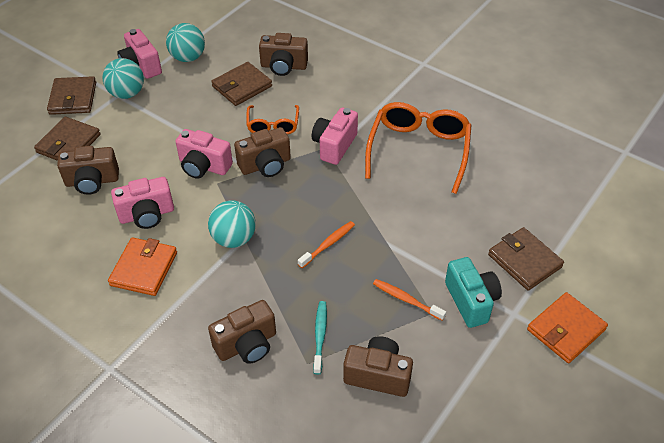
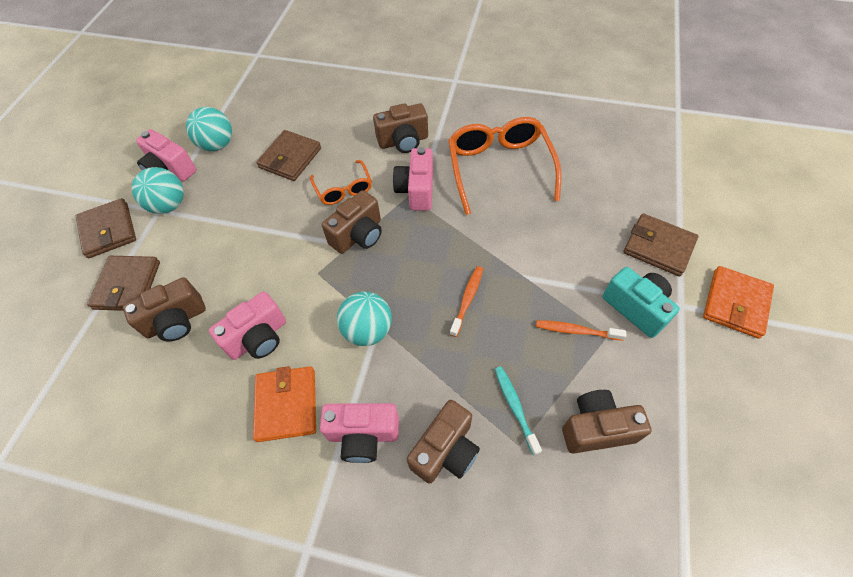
camera: 20 degrees left, 10 degrees up
pink camera [176,129,233,179] -> pink camera moved to [320,403,399,463]
brown camera [259,33,308,76] -> brown camera moved to [373,103,428,153]

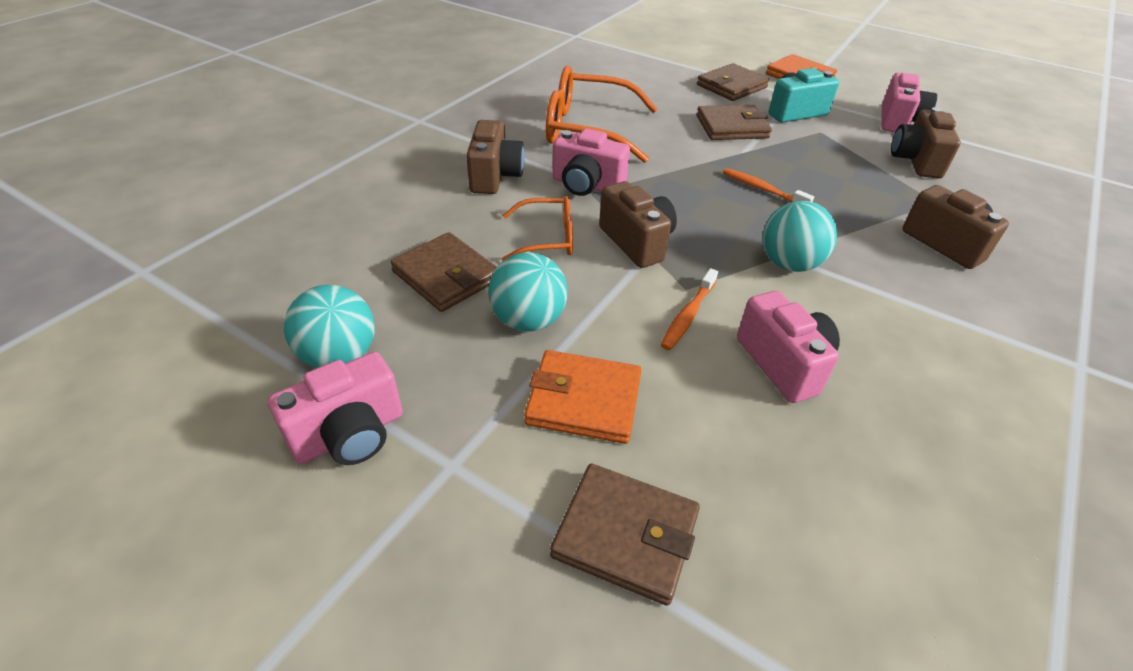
camera: 75 degrees left, 15 degrees down
brown wallet [76,198,136,258] -> brown wallet moved to [696,105,772,140]
brown camera [123,277,206,341] -> none
turquoise ball [132,167,184,214] -> turquoise ball moved to [488,252,568,332]
orange wallet [253,366,316,442] -> orange wallet moved to [524,350,641,444]
pink camera [320,403,399,463] -> pink camera moved to [881,72,937,133]
turquoise toothbrush [495,367,542,455] -> none
orange toothbrush [536,320,626,341] -> orange toothbrush moved to [661,268,718,350]

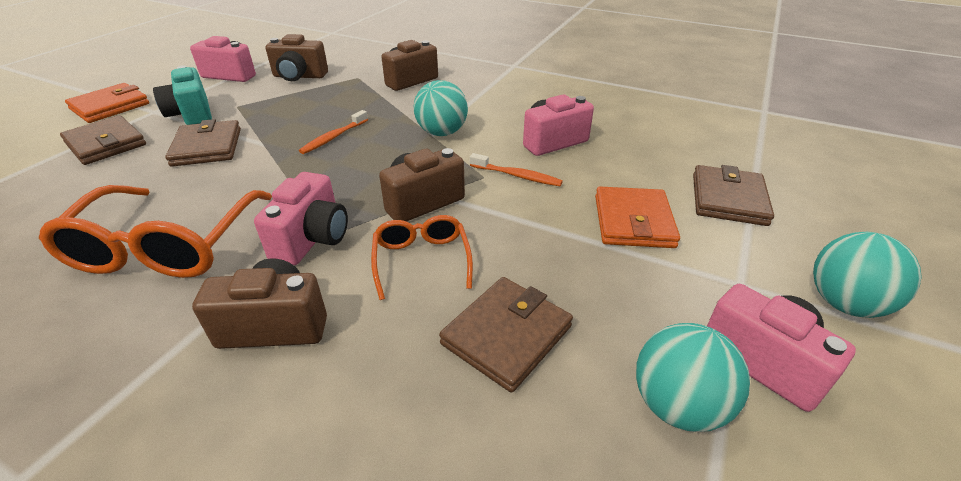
camera: 95 degrees left, 5 degrees down
turquoise ball [488,252,568,332] -> turquoise ball moved to [813,232,922,318]

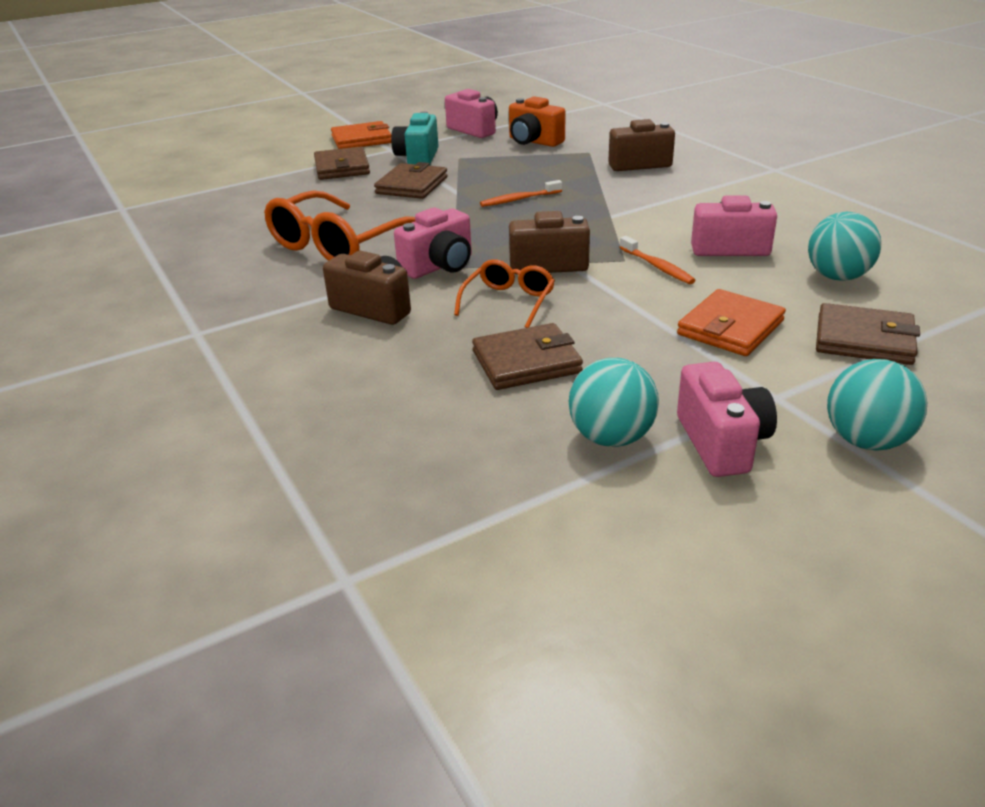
camera: 35 degrees right, 5 degrees down
brown camera [265,34,328,81] -> orange camera [509,96,565,147]
turquoise ball [414,80,468,136] -> turquoise ball moved to [808,212,881,281]
brown wallet [693,165,774,226] -> brown wallet turned 60 degrees clockwise [816,303,920,365]

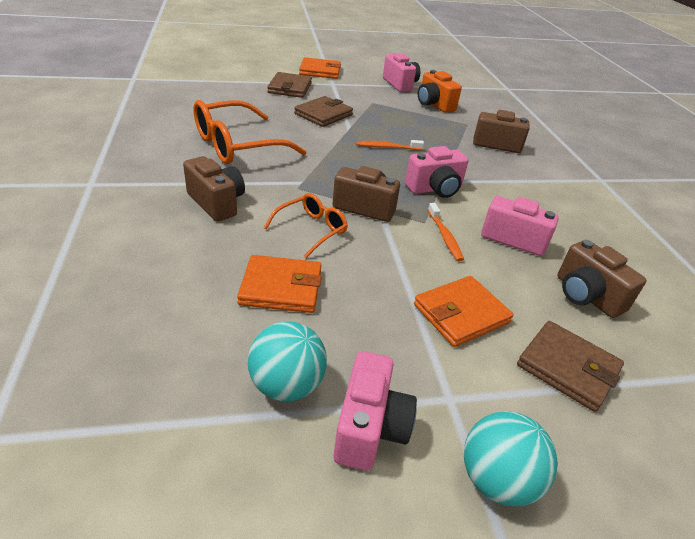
camera: 15 degrees right, 5 degrees up
turquoise camera [391,111,439,166] -> none
pink camera [394,208,472,279] -> pink camera moved to [405,146,468,198]
brown wallet [472,323,583,390] -> orange wallet [237,255,321,313]
turquoise ball [808,212,881,281] -> brown camera [557,240,647,318]

